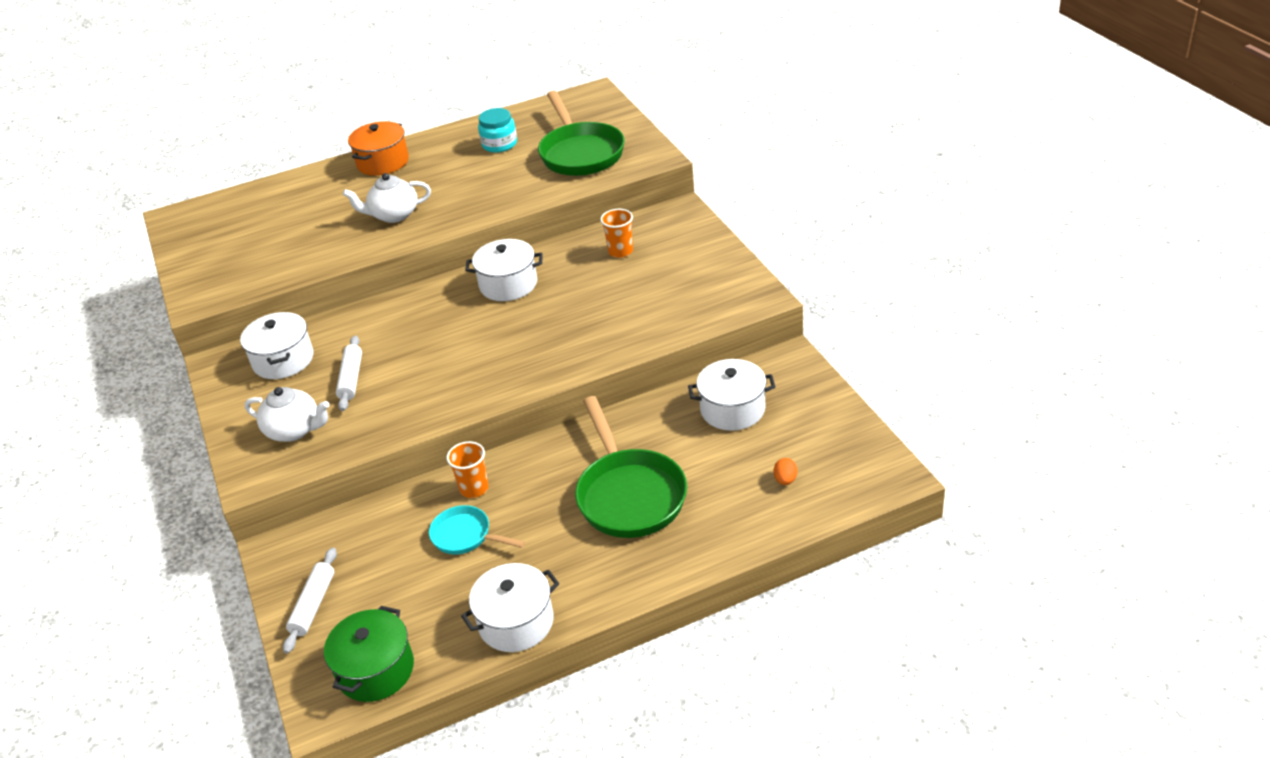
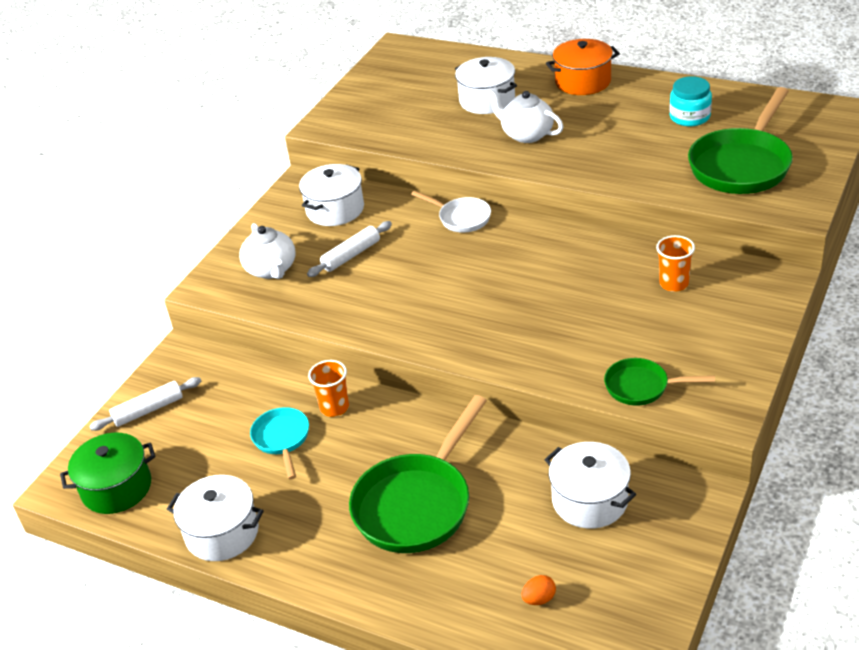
camera: 50 degrees right, 0 degrees up
white pot [465,239,543,301] -> white pot moved to [455,57,517,114]
none -> white pan [411,191,491,233]
none -> green pan [604,358,715,406]

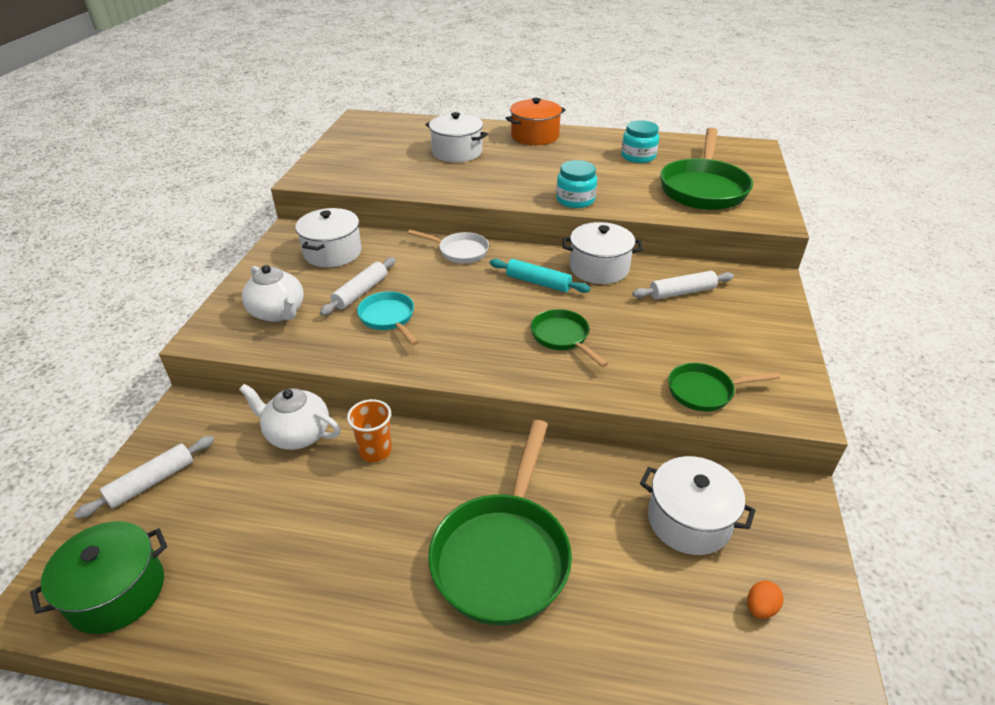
camera: 20 degrees left, 0 degrees up
white pot [167,475,264,561] -> white pot moved to [562,222,643,284]
turquoise pan [250,407,309,480] -> turquoise pan moved to [357,291,419,346]
white teapot [487,89,564,143] -> white teapot moved to [239,384,340,450]
orange egg [522,575,556,605] -> orange egg moved to [747,580,784,619]
orange cup [656,235,695,292] -> white rolling pin [632,271,734,299]
none -> turquoise rolling pin [490,259,591,293]
none -> green pan [531,309,608,367]
none -> turquoise jar [556,160,597,208]

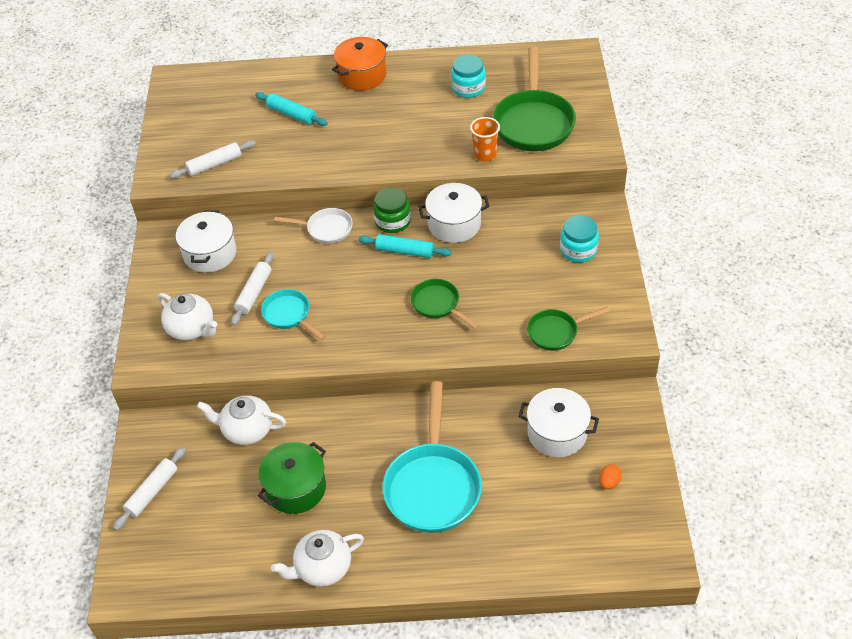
camera: 10 degrees left, 10 degrees up
green pot [30,521,167,634] -> green pot moved to [258,442,326,514]
orange cup [347,399,392,462] -> orange cup moved to [470,117,500,162]
white pot [425,112,488,162] -> turquoise rolling pin [255,92,328,126]
green pan [428,420,572,625] -> turquoise pan [382,381,482,533]
turquoise jar [556,160,597,208] -> turquoise jar moved to [560,215,599,262]
white rolling pin [632,271,734,299] -> white rolling pin moved to [170,140,256,178]
none -> white teapot [271,530,364,587]
none -> green jar [373,187,411,233]

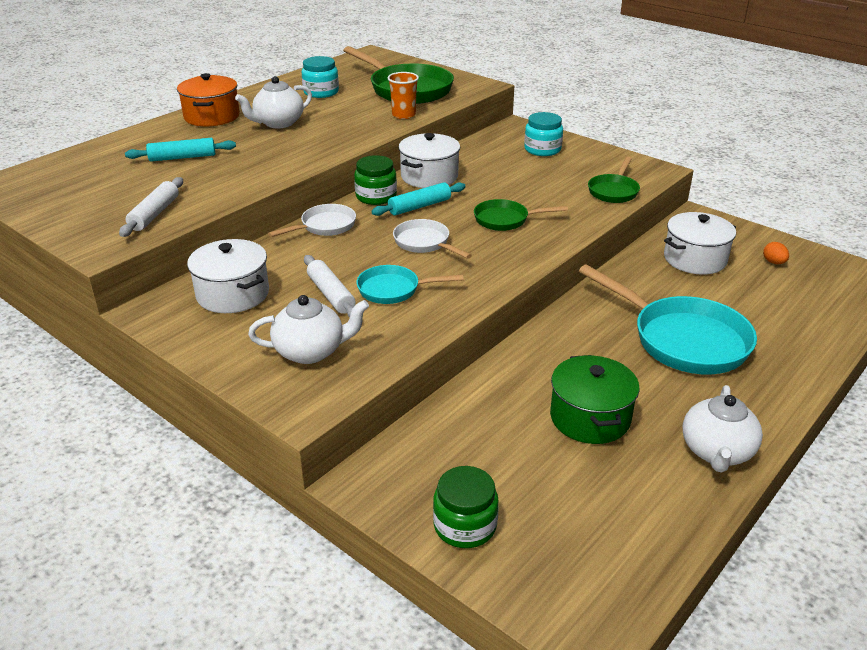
camera: 50 degrees left, 15 degrees down
white rolling pin [113,447,186,530] -> green jar [433,466,499,548]
white teapot [197,395,286,445] -> white teapot moved to [235,76,312,128]
none -> white pan [393,219,472,259]

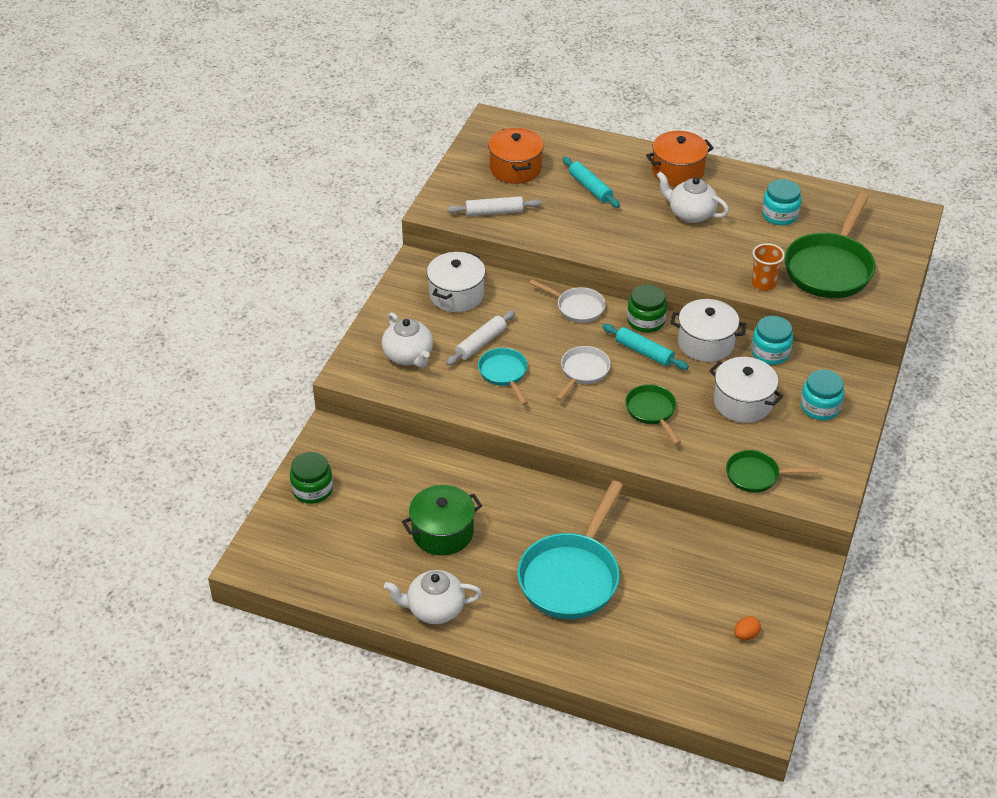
camera: 70 degrees right, 10 degrees up
white pot [664,212,736,275] -> white pot moved to [709,357,783,423]
none -> orange pot [488,128,544,184]
none -> turquoise jar [751,316,793,365]

